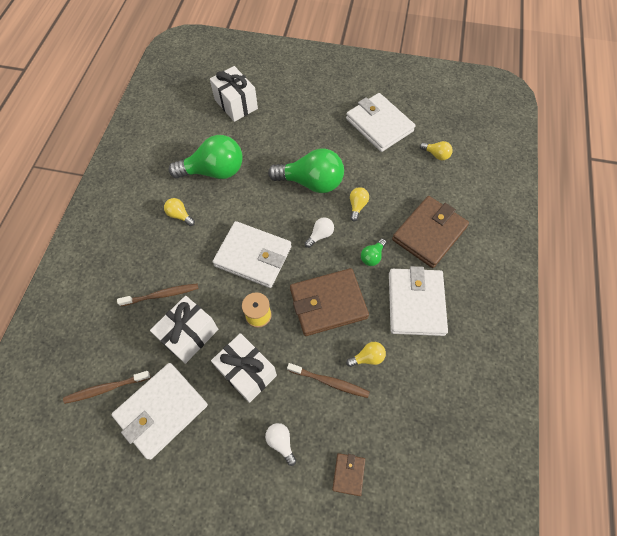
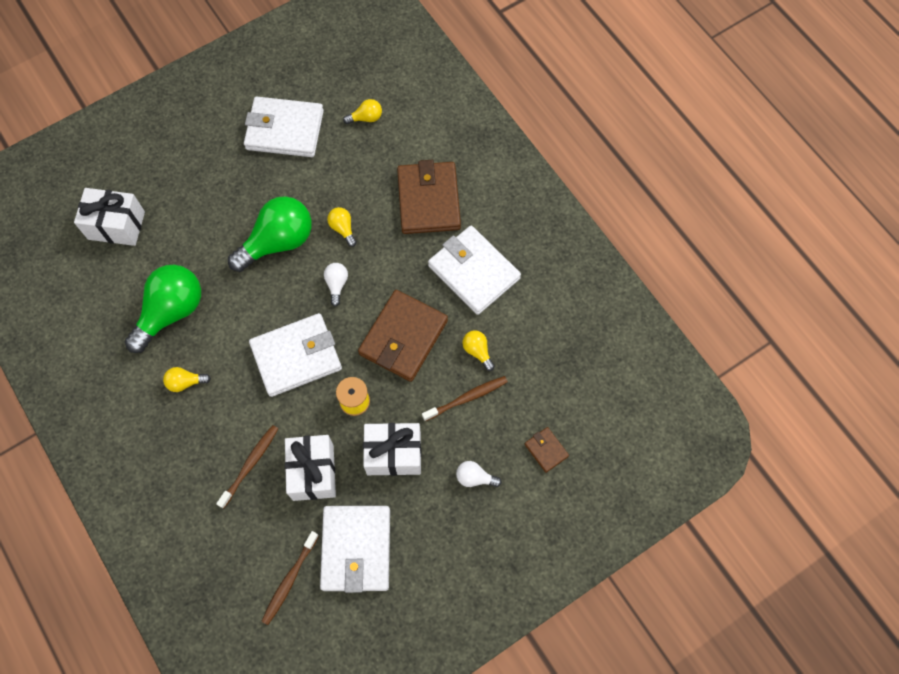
camera: 45 degrees left, 5 degrees up
yellow light bulb [346,342,386,367] -> yellow light bulb turned 60 degrees counterclockwise [462,330,494,371]
green light bulb [361,239,386,266] -> none

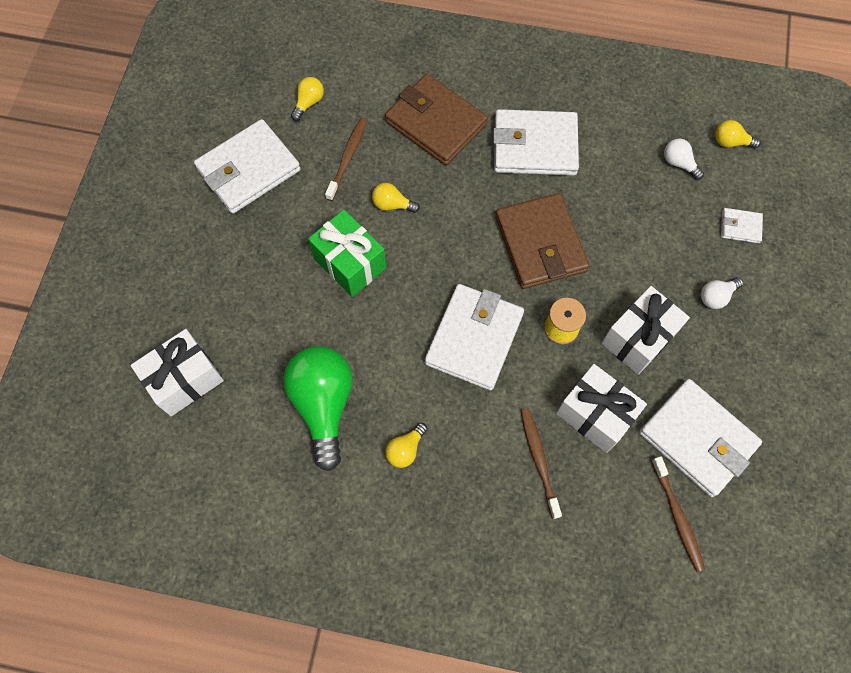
camera: 45 degrees left, 0 degrees up
green light bulb [228,196,312,272] -> green gift [308,210,386,297]
white light bulb [324,263,348,307] -> white light bulb moved to [664,139,704,180]
brown toothbrush [422,376,508,421] -> brown toothbrush moved to [325,118,367,201]
yellow light bulb [462,330,494,371] -> yellow light bulb moved to [715,120,761,149]
brown wallet [525,427,569,473] -> white wallet [721,208,763,243]

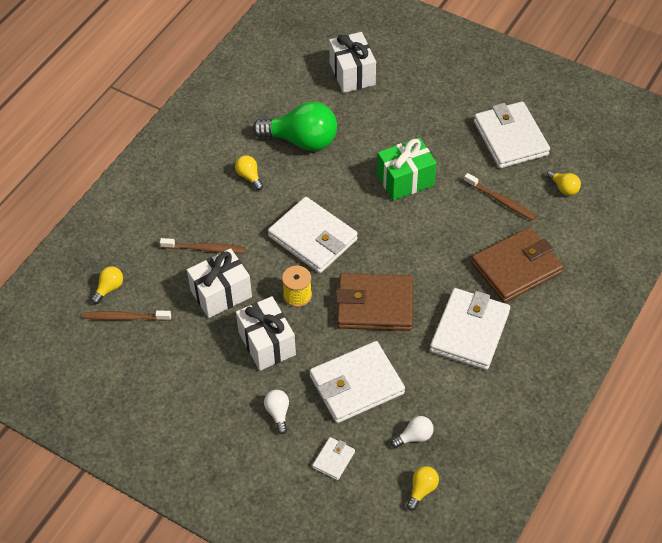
camera: 110 degrees right, 15 degrees down
yellow light bulb [372,183,420,213] -> yellow light bulb moved to [91,266,123,304]
white wallet [639,379,762,497] -> white wallet moved to [310,341,405,423]

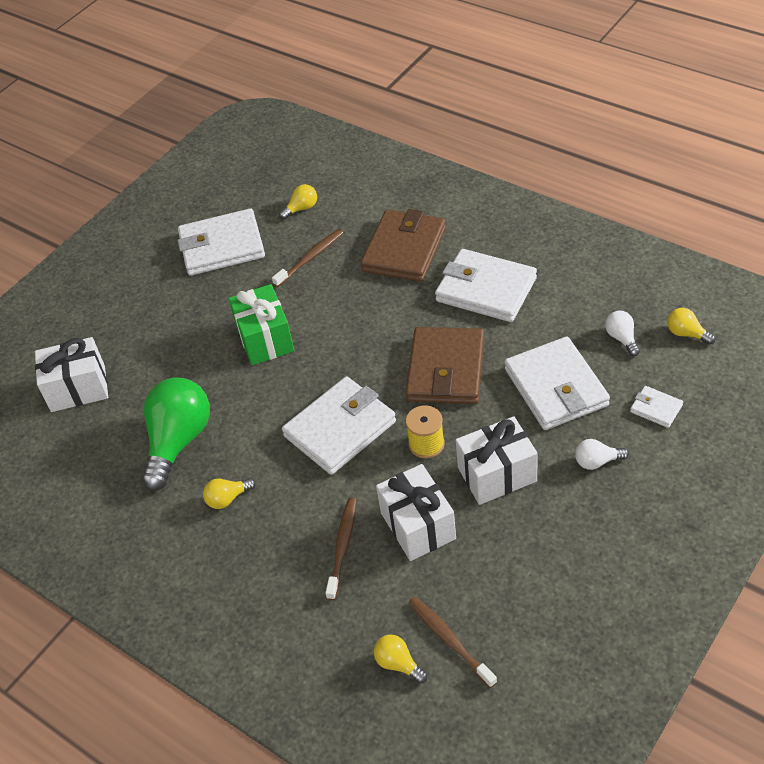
camera: 80 degrees left, 5 degrees down
brown toothbrush [83,310,171,321] -> brown toothbrush turned 135 degrees clockwise [409,597,497,688]
brown wallet [471,227,564,303] -> brown wallet turned 45 degrees clockwise [361,209,446,282]

